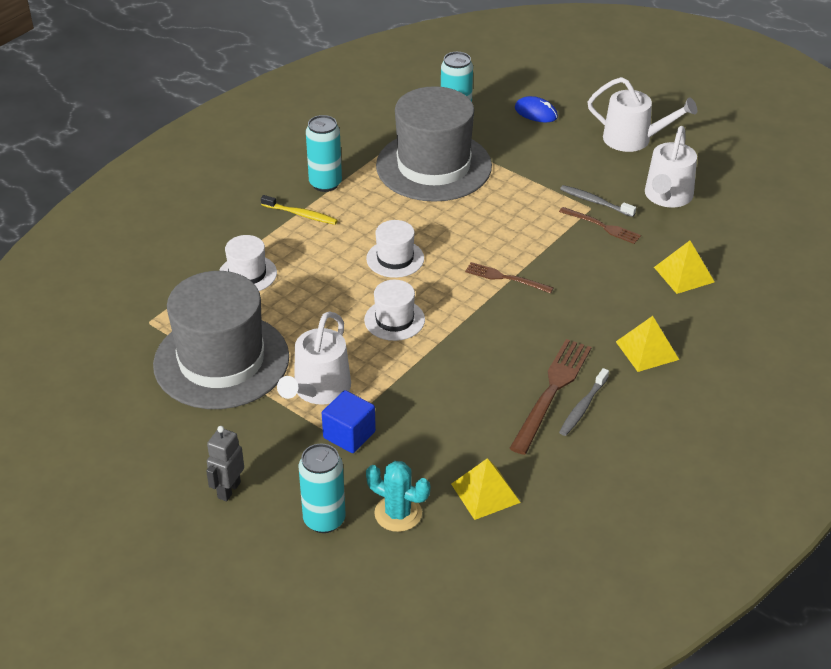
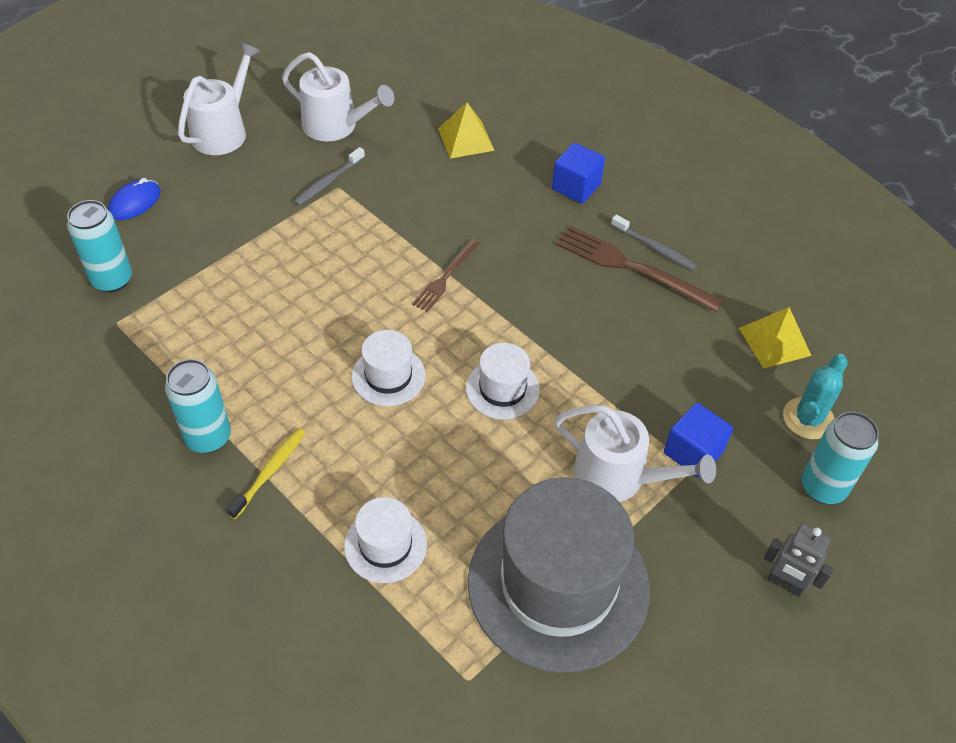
camera: 85 degrees left, 10 degrees up
grey hat [376,86,492,202] -> none
brown fork [559,207,641,244] -> none
yellow pyramid [616,316,679,372] -> blue cube [552,143,605,204]

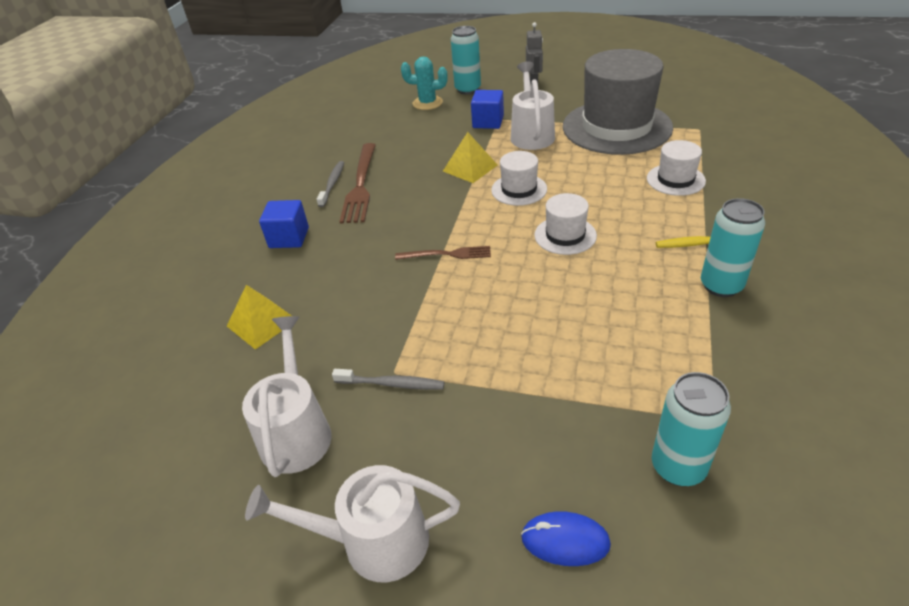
camera: 115 degrees left, 10 degrees down
yellow pyramid [739,307,811,368] -> yellow pyramid moved to [443,132,497,183]

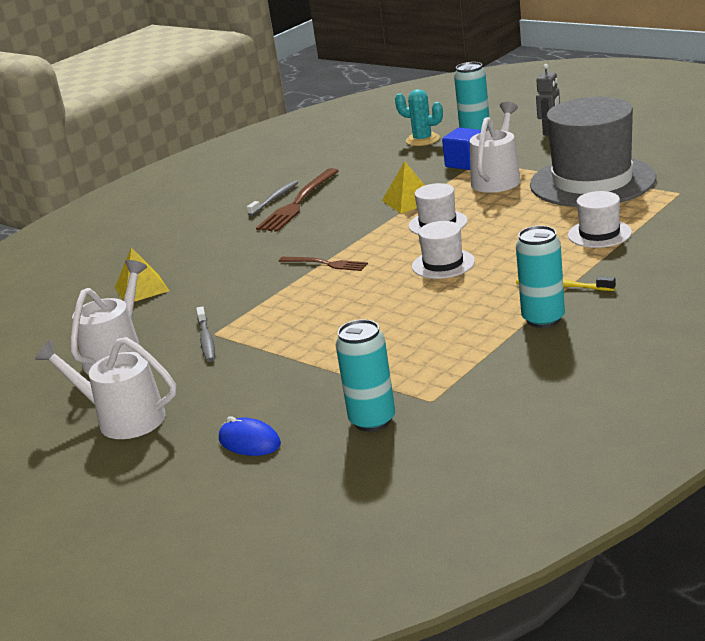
camera: 25 degrees right, 15 degrees down
blue cube [259,200,309,248] -> none
grey toothbrush [332,369,444,390] -> grey toothbrush turned 45 degrees clockwise [196,306,215,362]

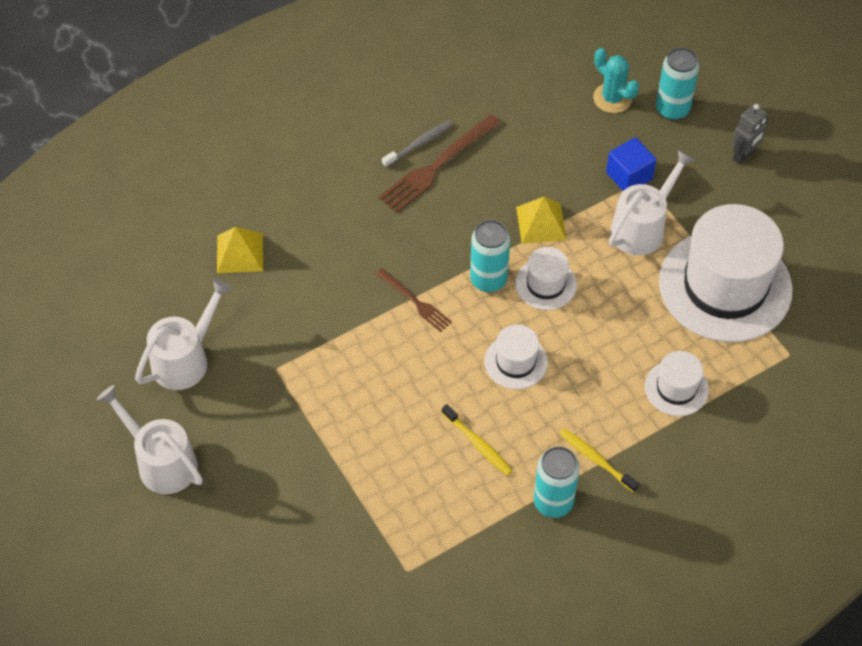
camera: 15 degrees right, 30 degrees up
grey toothbrush [196,306,215,362] -> none
blue mouse [219,416,281,456] -> none
turquoise can [336,319,395,432] -> turquoise can moved to [470,220,510,292]
grey hat [530,97,656,207] -> white hat [659,204,793,342]
none -> yellow toothbrush [442,404,513,475]

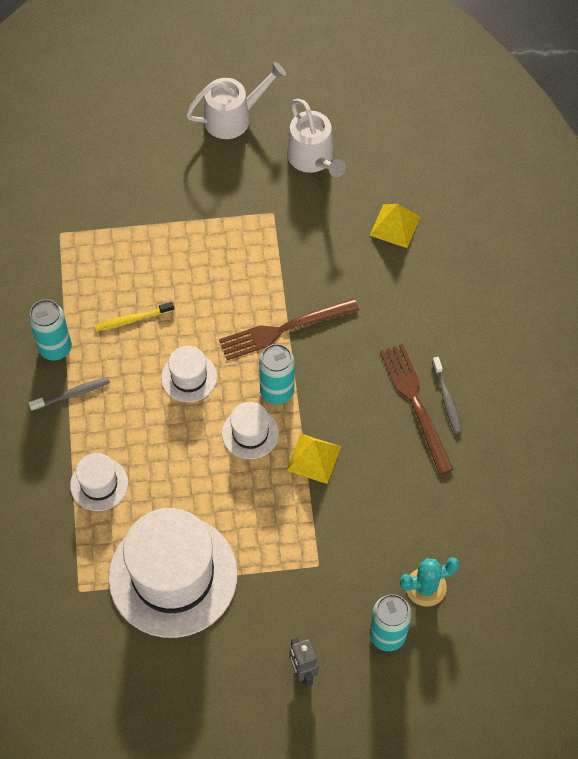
camera: 115 degrees right, 5 degrees up
brown fork [376,268,452,332] -> brown fork [219,299,359,360], size x1.70
yellow toothbrush [559,429,639,492] -> grey toothbrush [29,377,110,411]
blue cube [606,137,656,191] -> none
white watering can [609,150,695,256] -> none

